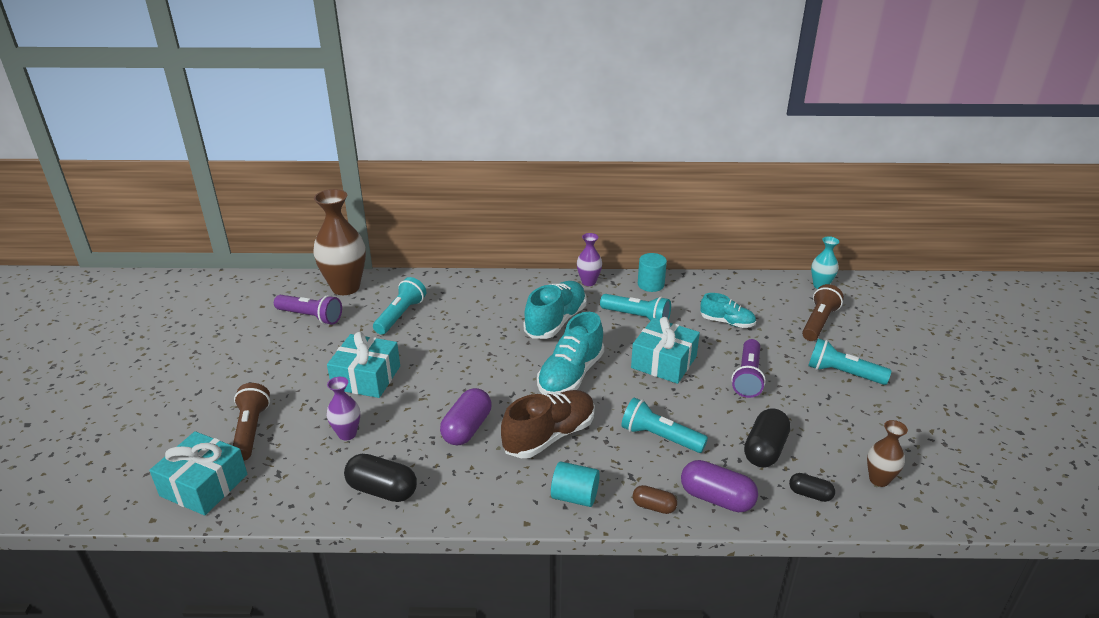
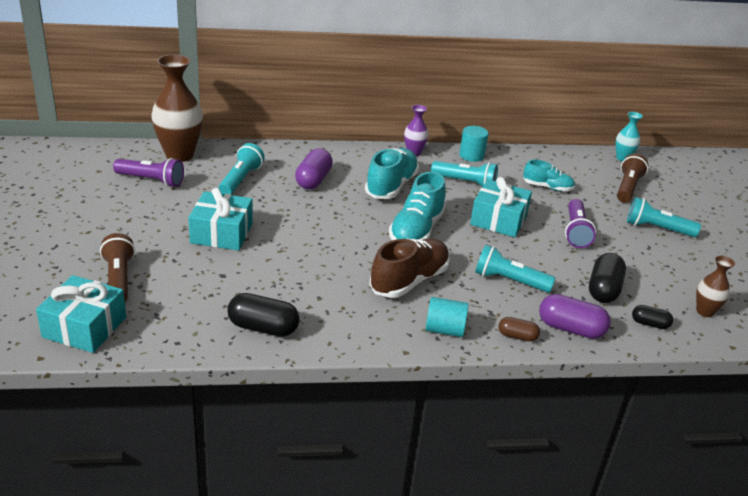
camera: 10 degrees left, 0 degrees up
purple vase [327,377,360,440] -> none
purple capsule [440,388,492,446] -> purple capsule moved to [295,148,333,189]

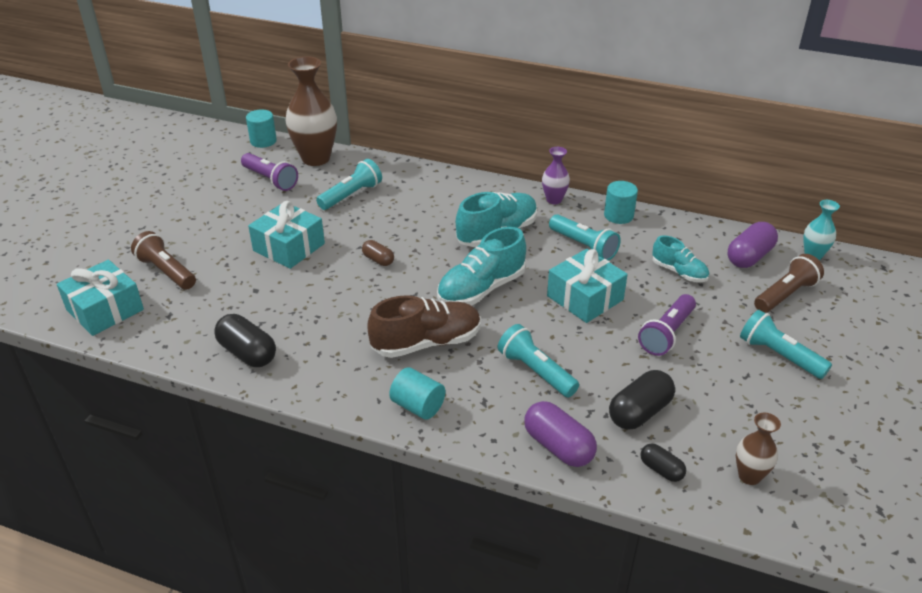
camera: 30 degrees right, 5 degrees up
brown flashlight [100,233,135,302] -> brown flashlight turned 60 degrees counterclockwise [131,231,196,290]
purple capsule [295,148,333,189] -> purple capsule moved to [728,222,778,268]
brown capsule [499,317,540,341] -> brown capsule moved to [362,240,394,266]
none -> turquoise cylinder [246,109,277,148]

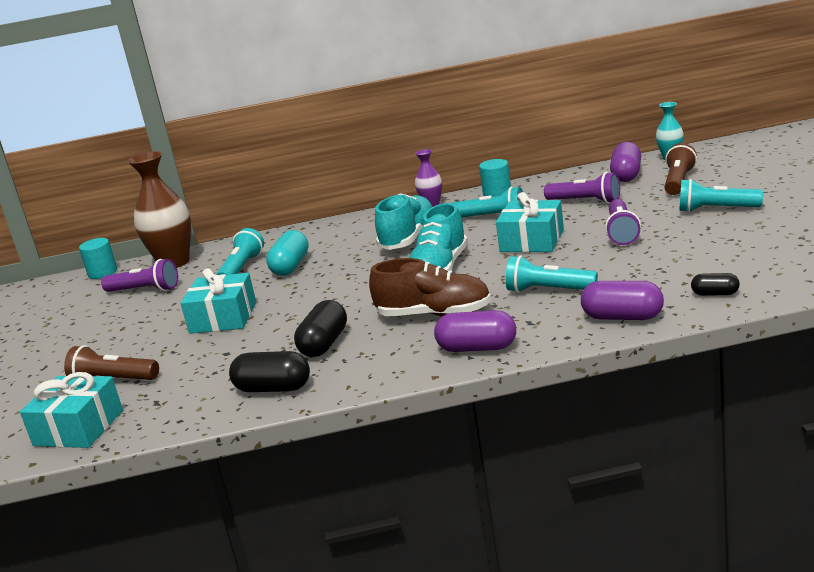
camera: 25 degrees left, 15 degrees down
brown capsule [362,240,394,266] -> none
brown shoe [367,295,481,358] -> brown shoe turned 60 degrees clockwise [369,258,491,316]
turquoise cylinder [389,367,445,420] -> purple capsule [434,310,516,352]
black capsule [609,370,675,430] -> black capsule moved to [294,300,347,357]
turquoise shoe [652,235,709,282] -> purple flashlight [544,172,620,204]
brown vase [736,413,781,485] -> none
none -> turquoise capsule [266,230,309,276]

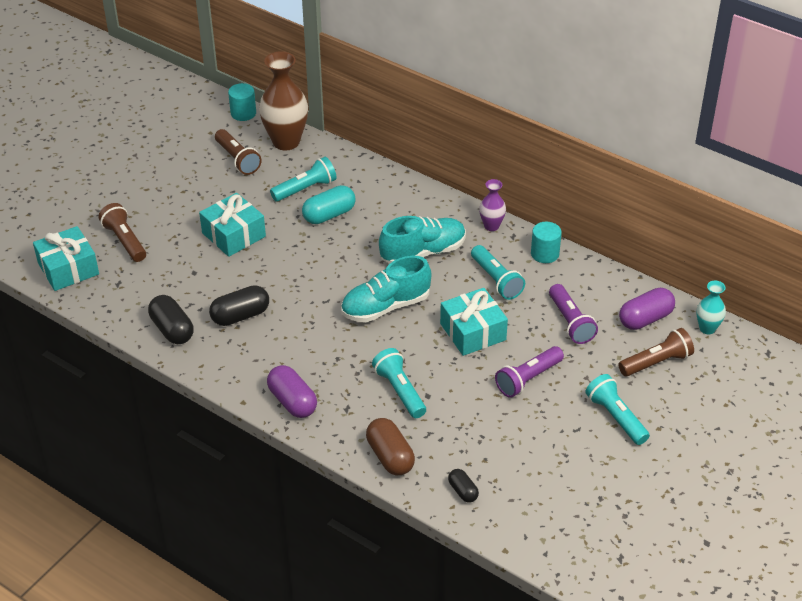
camera: 40 degrees right, 20 degrees up
purple flashlight [101,259,178,292] -> brown flashlight [215,129,262,175]
brown shoe [369,258,491,316] -> none
purple capsule [581,281,664,320] -> brown capsule [366,418,415,475]

